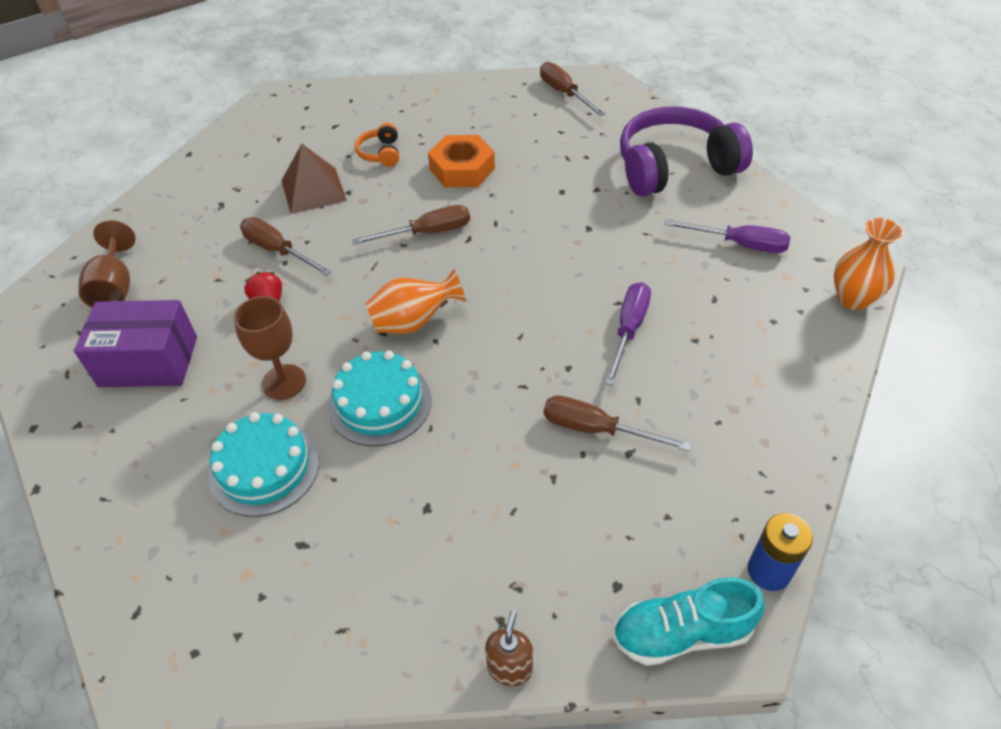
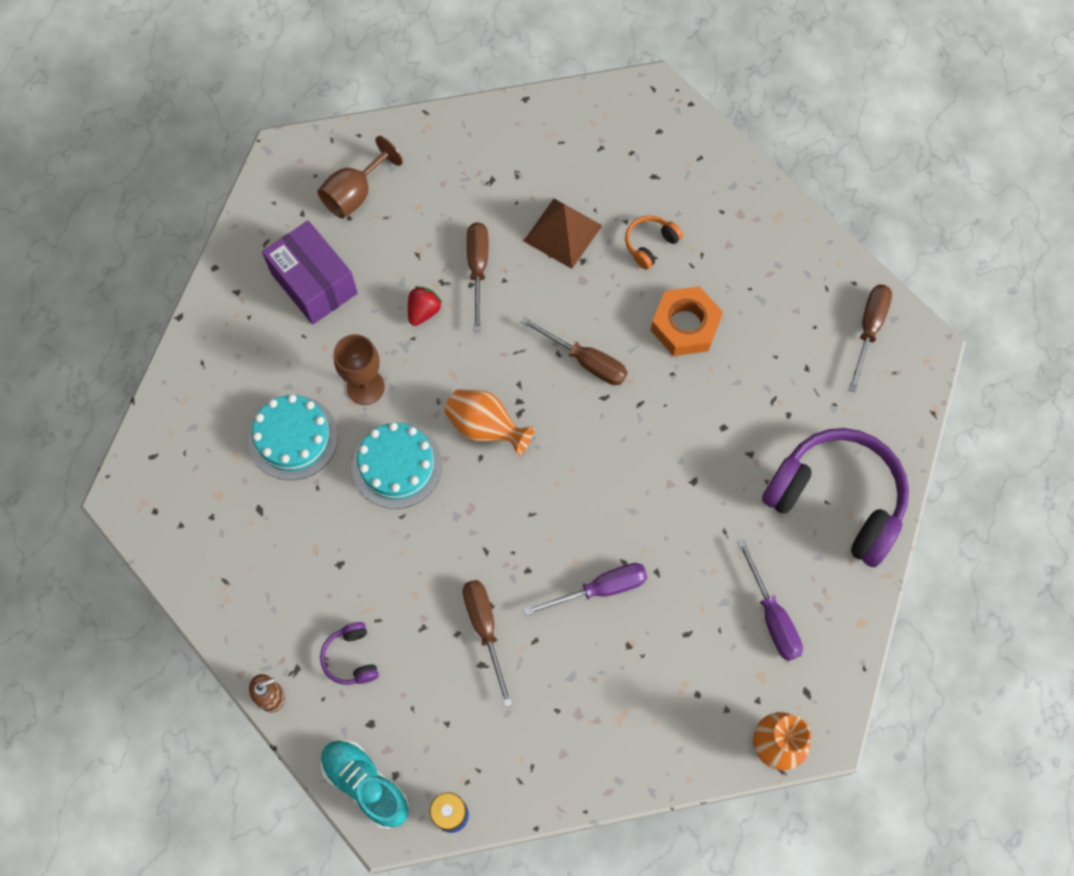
camera: 50 degrees right, 20 degrees up
none -> purple headphones [320,622,379,685]

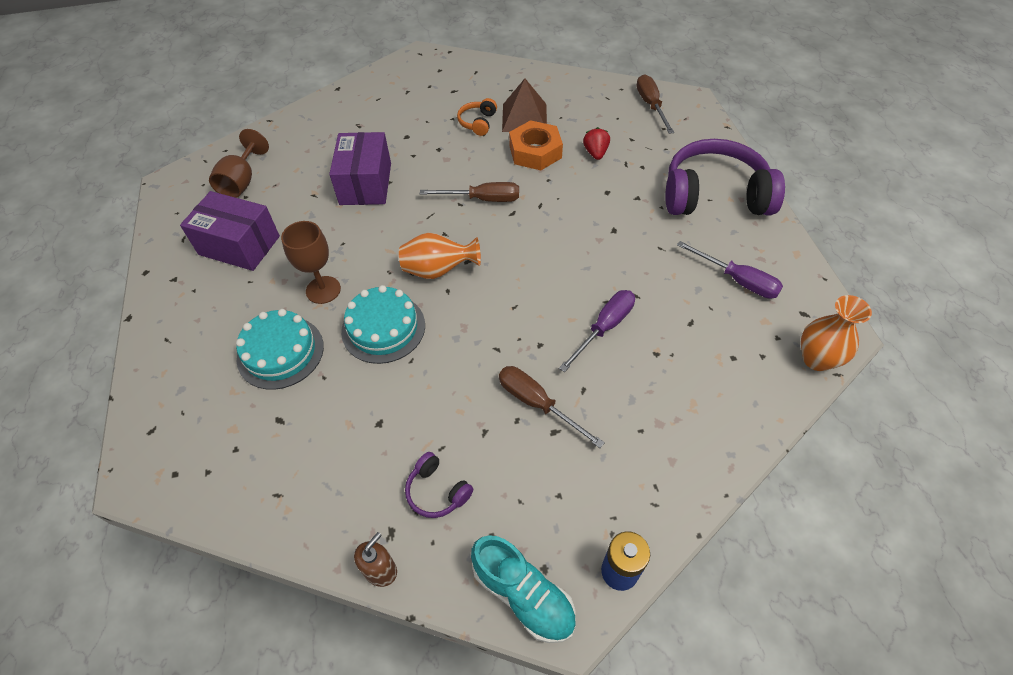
camera: 30 degrees left, 15 degrees down
turquoise shoe [320,740,409,829] -> turquoise shoe turned 150 degrees counterclockwise [471,535,576,643]
red strawberry [408,286,442,326] -> red strawberry moved to [583,127,610,160]
brown screwdriver [467,222,488,332] -> purple box [329,132,391,205]
brown pyramid [524,199,603,269] -> brown pyramid moved to [502,78,547,132]

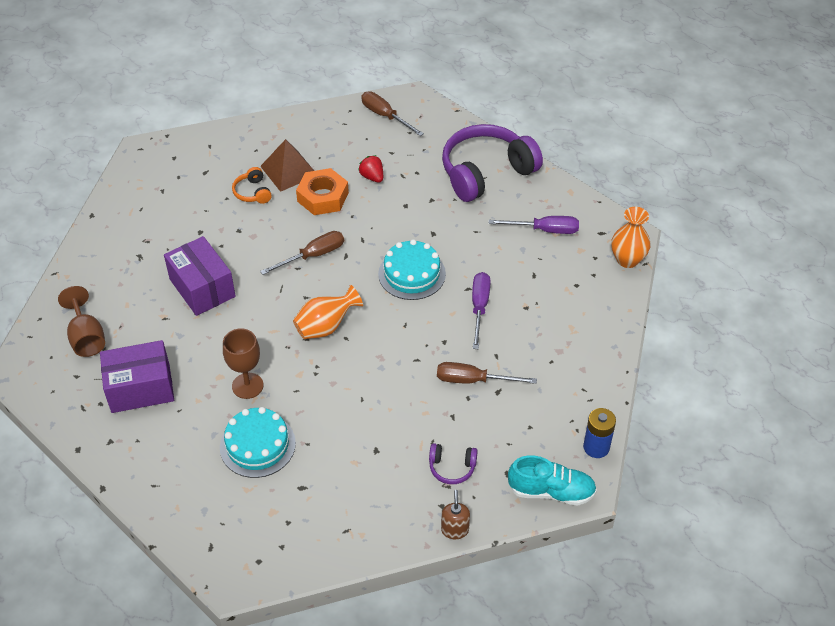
camera: 35 degrees left, 5 degrees down
turquoise cake [341,285,425,364] -> turquoise cake moved to [378,239,446,300]

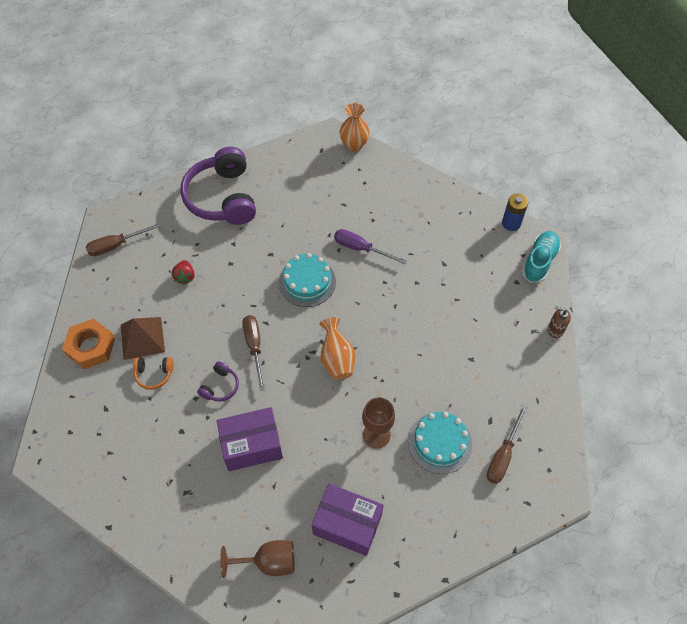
camera: 70 degrees left, 10 degrees up
purple box [100,340,174,413] -> purple box turned 75 degrees counterclockwise [312,484,384,556]
orange nut [296,168,349,215] -> orange nut moved to [62,319,115,369]
red strawberry [358,155,383,183] -> red strawberry turned 75 degrees counterclockwise [172,260,195,285]
purple headphones [429,443,478,484] -> purple headphones moved to [197,361,239,402]
brown screwdriver [437,362,537,384] -> brown screwdriver moved to [487,405,527,484]
purple screwdriver [489,216,579,234] -> none

